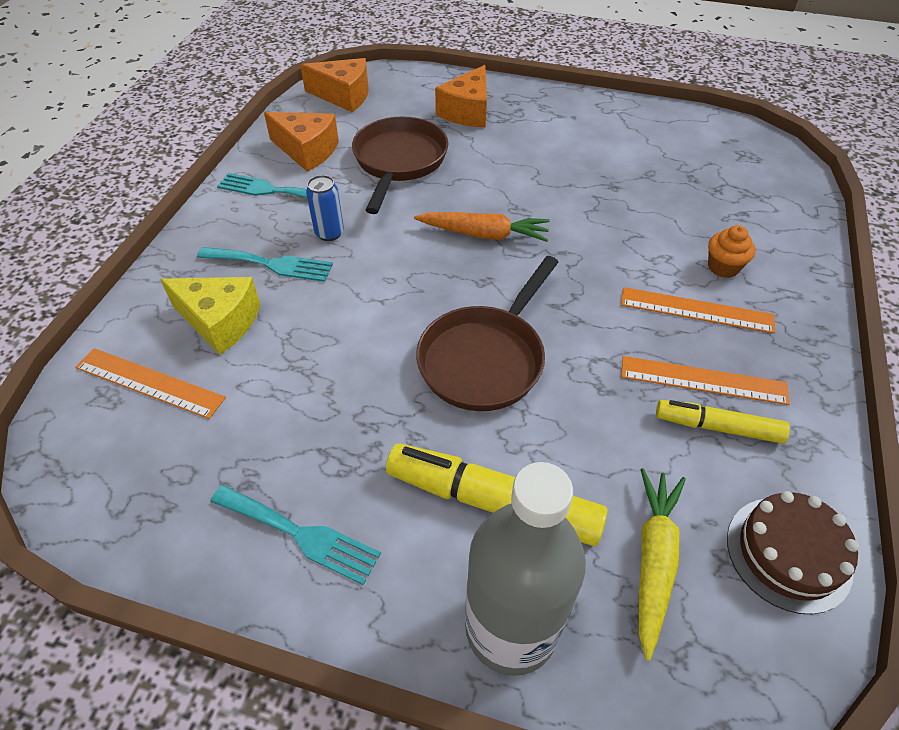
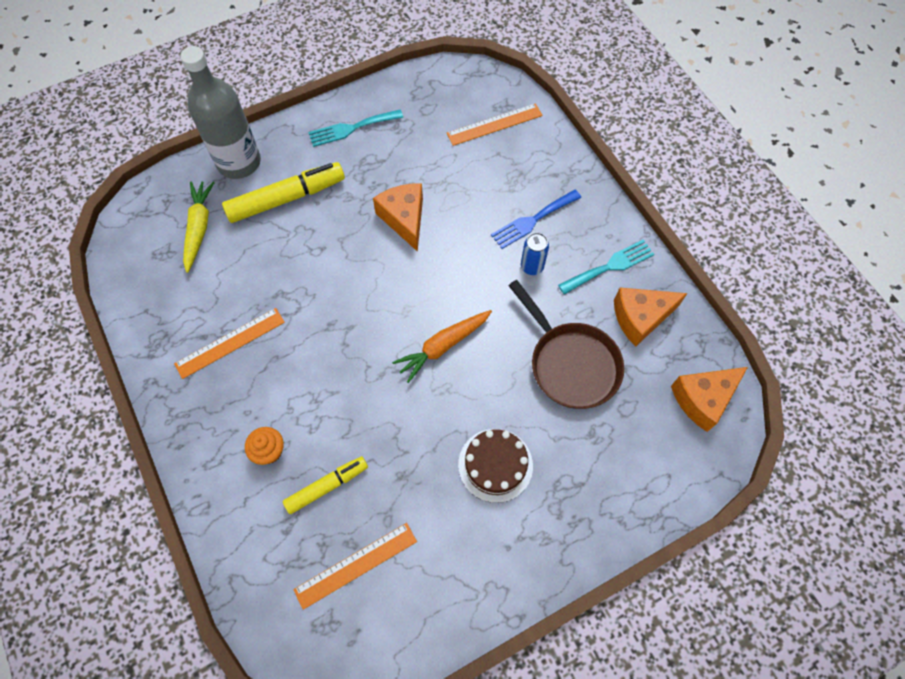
camera: 135 degrees right, 15 degrees up
yellow cheese [160,277,260,355] -> none
turquoise fork [197,247,333,282] -> blue fork [491,190,581,249]
brown pan [416,256,558,411] -> none
orange cheese [435,65,487,127] -> orange cheese moved to [373,183,423,252]
orange ruler [621,287,775,334] -> orange ruler moved to [293,523,417,610]
yellow carrot [638,468,686,661] -> yellow carrot turned 150 degrees counterclockwise [183,181,215,273]
yellow marker [656,400,790,444] -> yellow marker moved to [283,456,368,514]
brown cake [727,491,859,614] -> brown cake moved to [458,429,533,503]

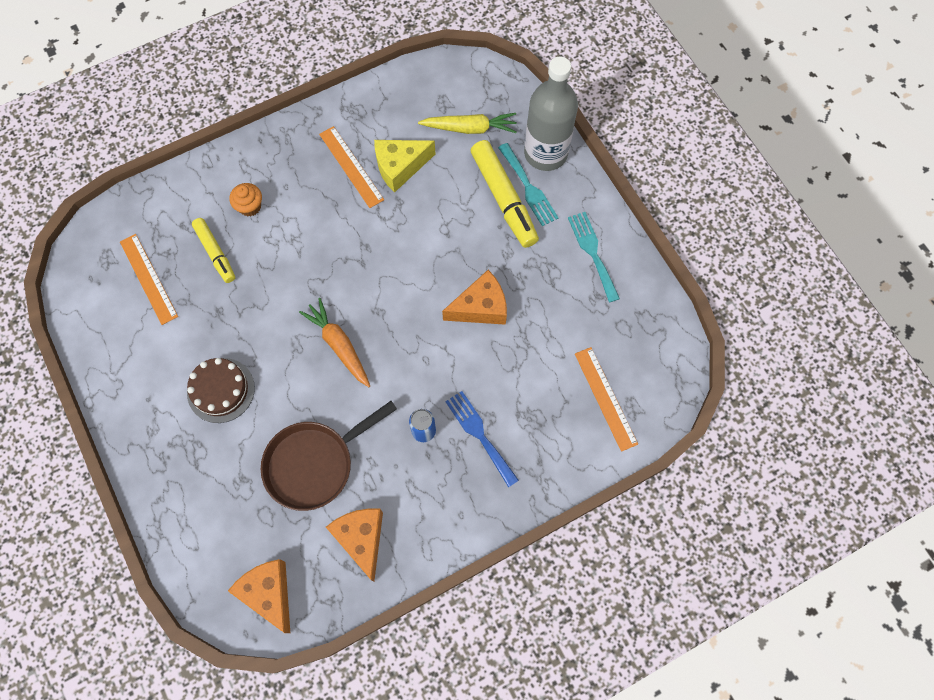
camera: 90 degrees right, 5 degrees up
turquoise fork [558,239,654,295] -> turquoise fork moved to [498,143,558,226]
none -> yellow cheese [374,140,435,193]

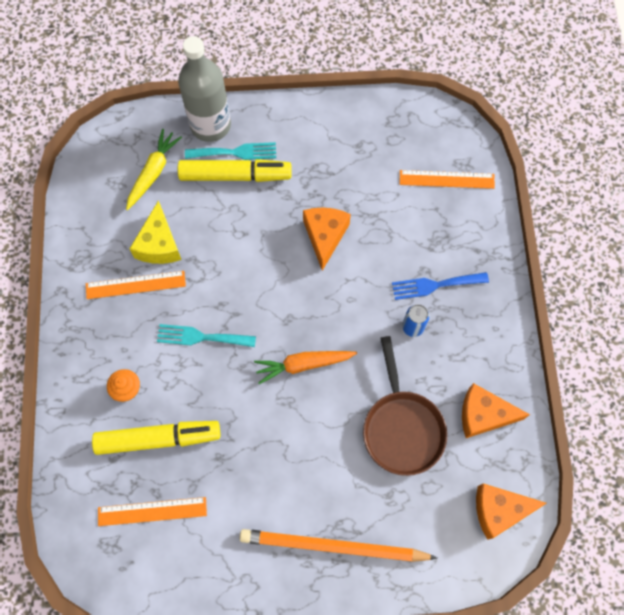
camera: 65 degrees left, 0 degrees up
brown cake [187,358,255,423] -> none
yellow marker [192,218,235,283] -> yellow marker [92,421,220,455], size x1.63
turquoise fork [568,212,620,303] -> turquoise fork moved to [157,324,256,347]
none -> orange pencil [240,529,437,562]

